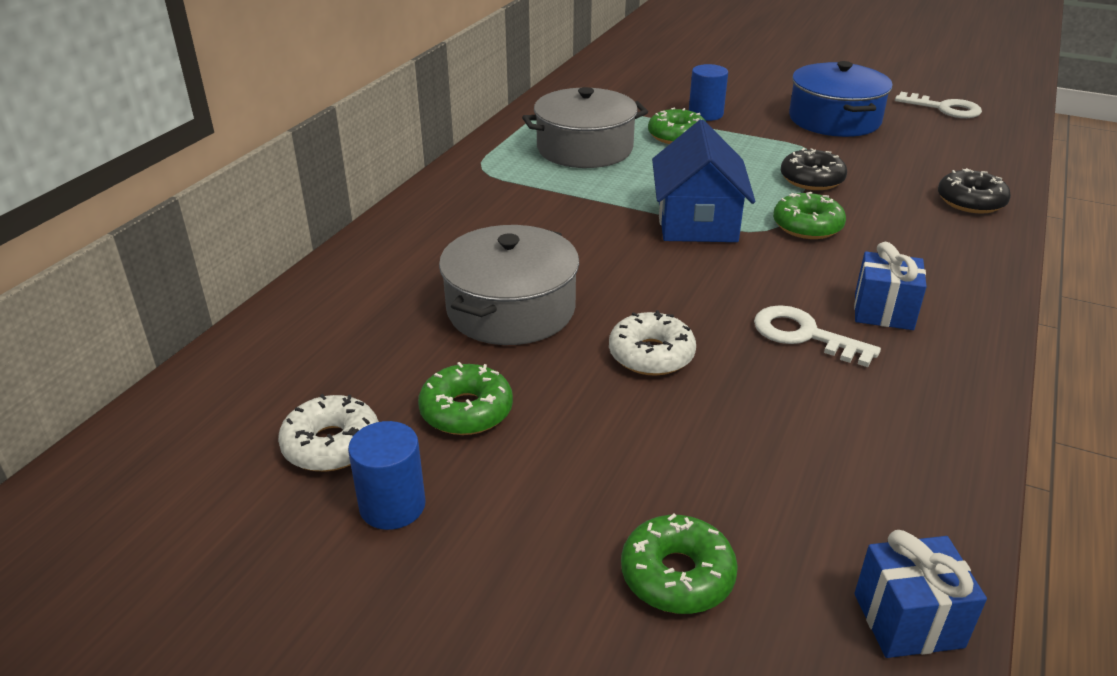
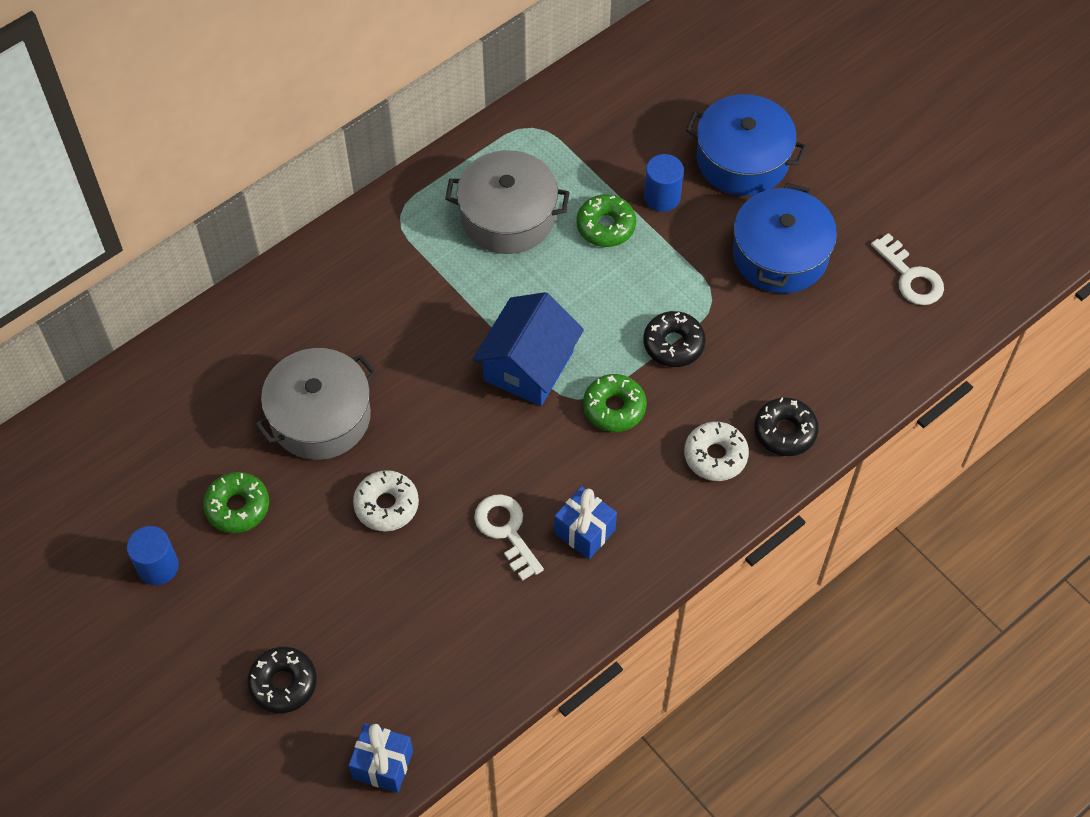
camera: 25 degrees right, 25 degrees up
white donut [278,394,379,472] -> white donut moved to [684,422,749,481]
green donut [621,514,738,614] -> black donut [247,647,317,713]
none -> blue pot [686,94,807,196]

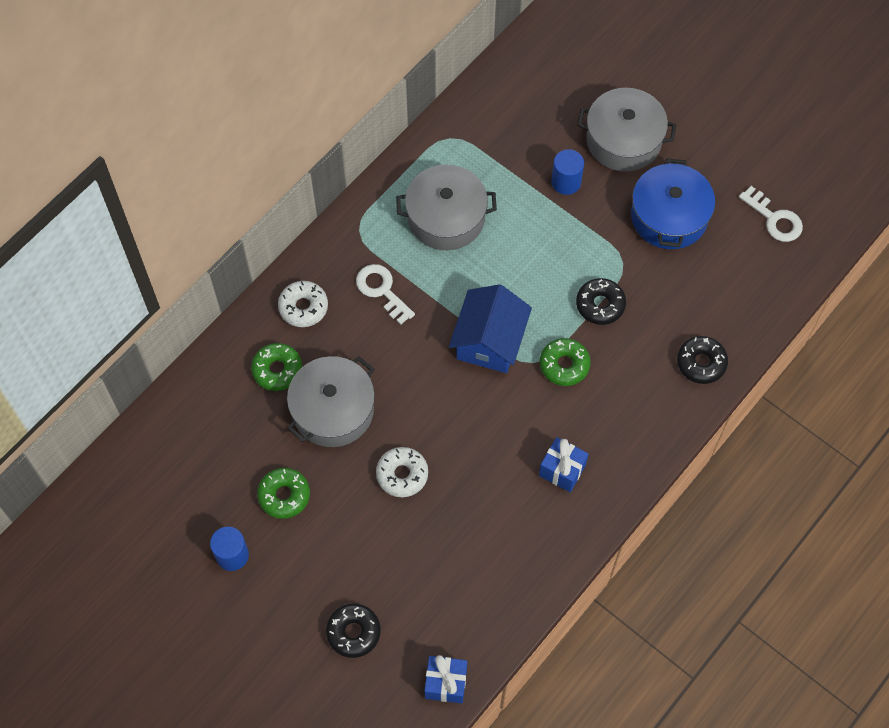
camera: 10 degrees left, 5 degrees up
white key [474,494,544,581] -> white key moved to [356,264,415,325]
green donut [576,194,636,247] -> green donut moved to [251,343,302,391]
white donut [684,422,749,481] -> white donut moved to [278,281,328,327]
blue pot [686,94,807,196] -> grey pot [577,88,676,172]

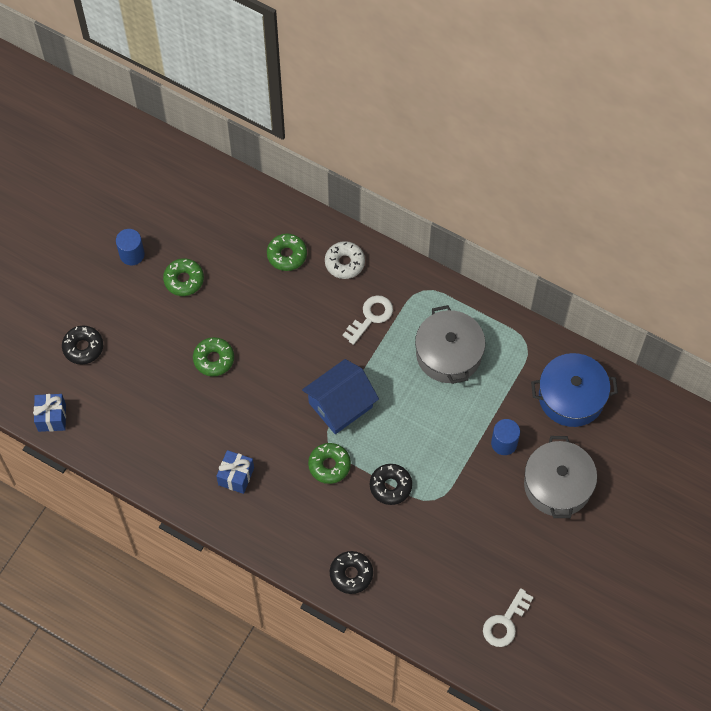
camera: 80 degrees right, 0 degrees up
grey pot [287,356,375,447] -> none
white donut [376,447,428,497] -> green donut [193,337,234,376]
blue house [449,284,532,373] -> blue house turned 45 degrees counterclockwise [302,359,379,434]
blue pot [631,158,715,249] -> blue pot moved to [531,353,618,427]

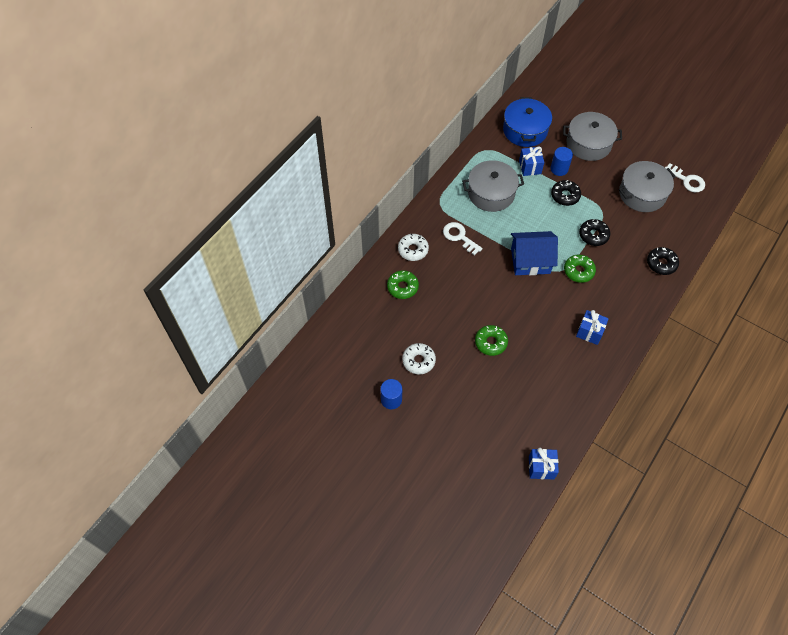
camera: 85 degrees left, 5 degrees down
black donut [62,326,103,364] -> black donut moved to [551,180,581,206]
green donut [163,258,204,296] -> white donut [402,343,436,375]
blue house [302,359,379,434] -> blue house turned 60 degrees counterclockwise [511,231,558,275]
none -> blue gift [519,147,544,176]
none -> grey pot [619,161,676,212]

